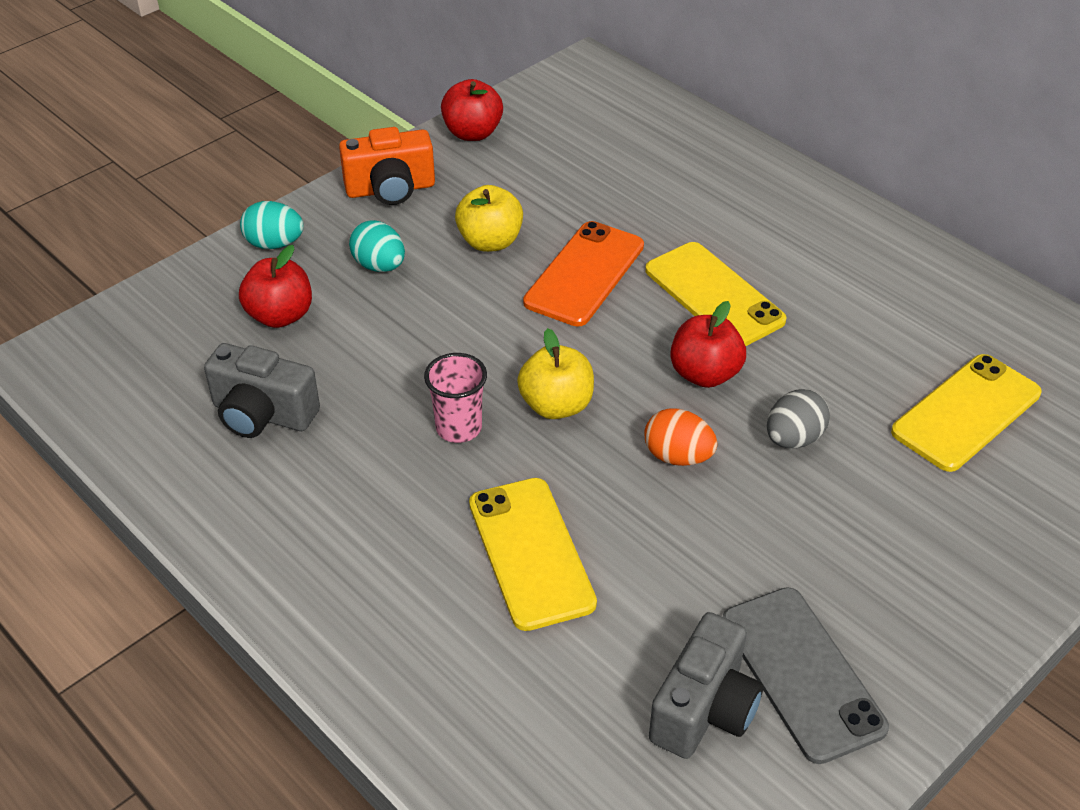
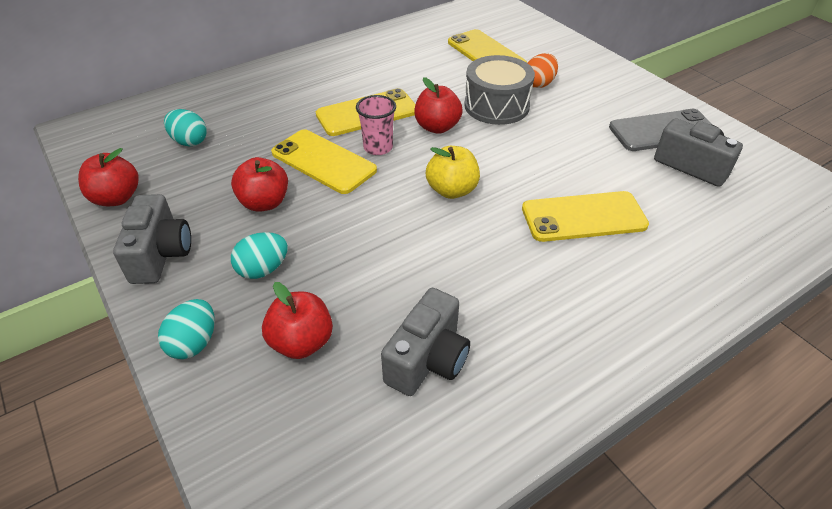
camera: 80 degrees left, 0 degrees up
orange camera [339,127,435,205] -> grey camera [113,194,191,284]
pink cup [424,353,487,443] -> pink cup moved to [356,95,396,155]
yellow apple [455,185,523,252] -> red apple [231,157,288,212]
orange phone [523,221,644,326] -> yellow phone [271,129,377,194]
orange egg [644,408,717,466] -> orange egg moved to [528,53,558,88]
grey egg [767,389,830,449] -> grey drum [464,55,535,125]
none -> turquoise egg [164,109,207,146]

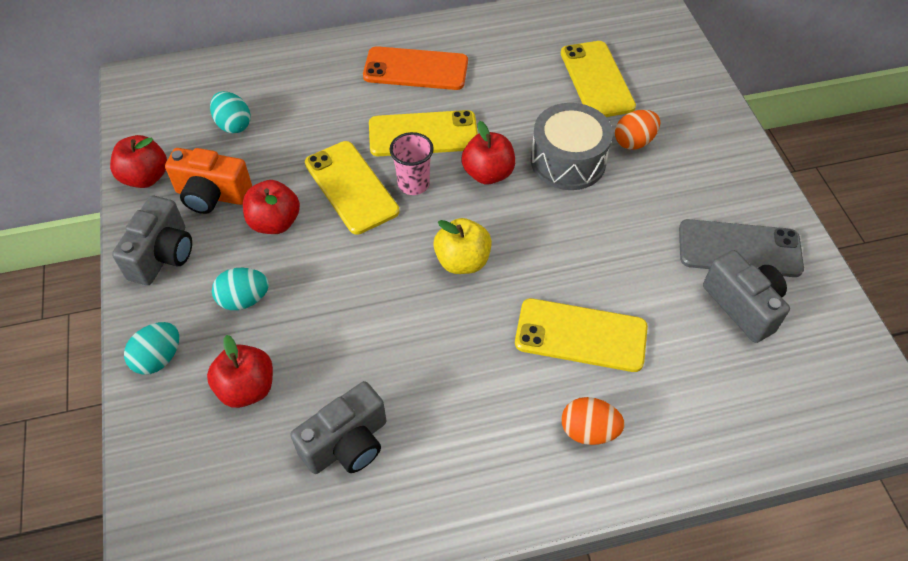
camera: 20 degrees right, 10 degrees up
none -> orange camera [165,148,252,214]
none -> orange phone [363,46,468,90]
none -> orange egg [562,397,625,445]

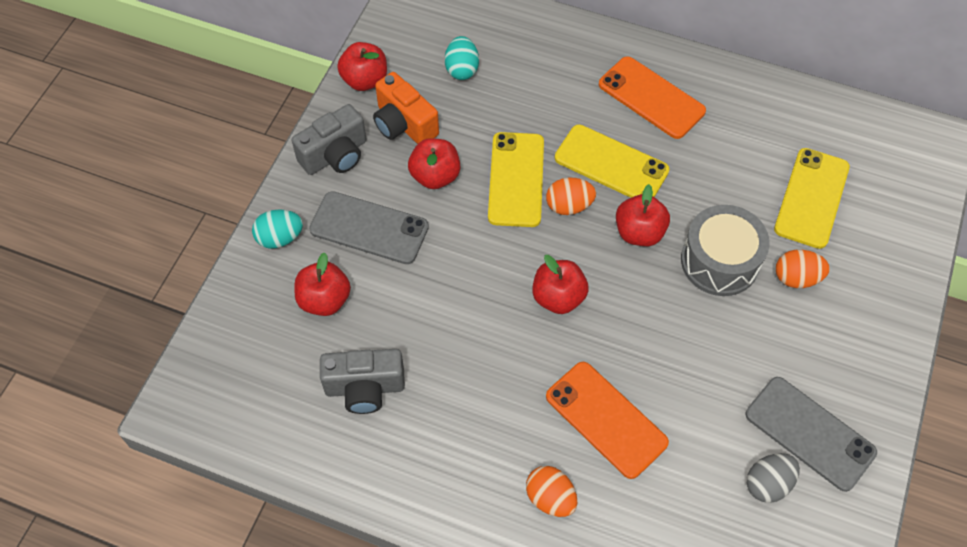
camera: 35 degrees right, 5 degrees up
turquoise egg [212,268,269,310] -> grey phone [309,191,429,264]
pink cup [389,132,434,195] -> orange egg [546,178,596,215]
yellow apple [433,218,492,274] -> red apple [532,255,588,314]
yellow phone [515,298,648,372] -> orange phone [546,362,669,479]
grey camera [703,250,790,343] -> grey egg [747,453,800,503]

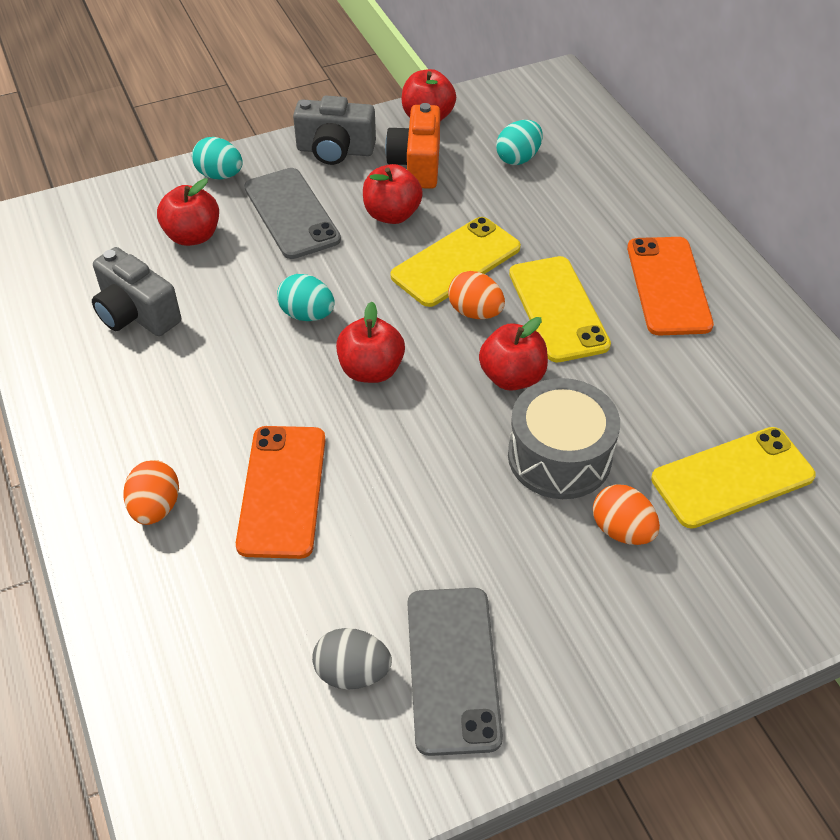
camera: 45 degrees right, 10 degrees down
none -> turquoise egg [277,274,334,321]

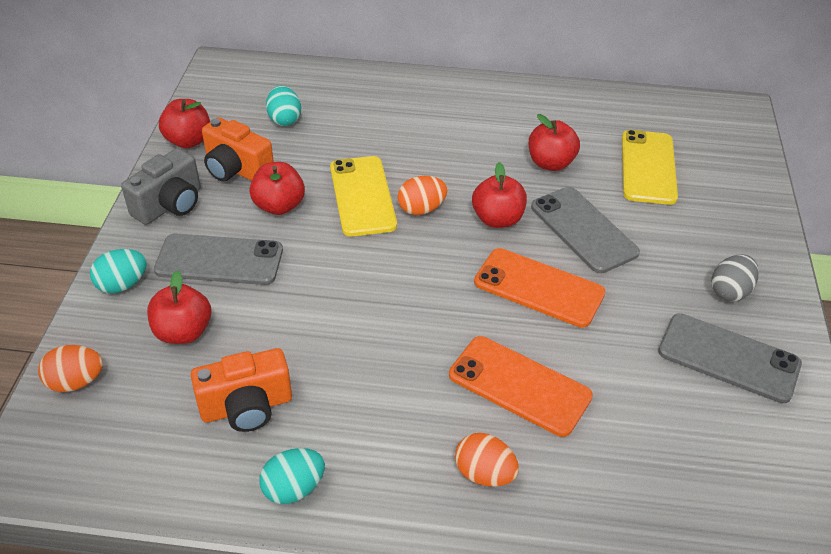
camera: 60 degrees left, 5 degrees down
grey camera [92,247,181,336] -> orange camera [191,348,292,432]
turquoise egg [277,274,334,321] -> turquoise egg moved to [259,448,325,504]
grey egg [312,628,392,689] -> grey egg moved to [712,254,759,302]
red apple [336,301,405,383] -> red apple moved to [528,114,580,171]
grey drum [508,378,620,499] -> grey phone [531,187,640,273]
yellow phone [509,256,611,362] -> none
orange egg [593,484,660,545] -> orange egg moved to [38,345,103,392]
orange phone [627,237,714,336] -> orange phone moved to [474,248,606,328]

